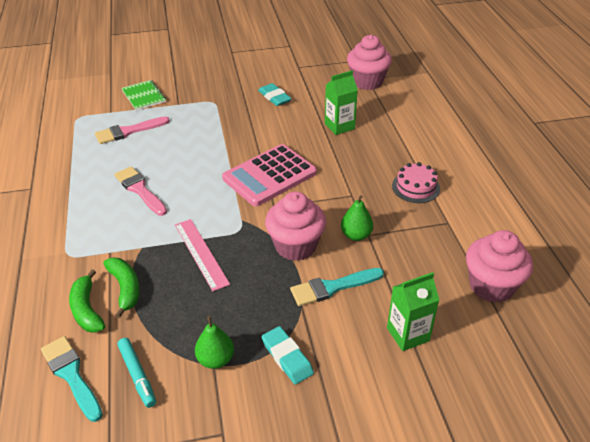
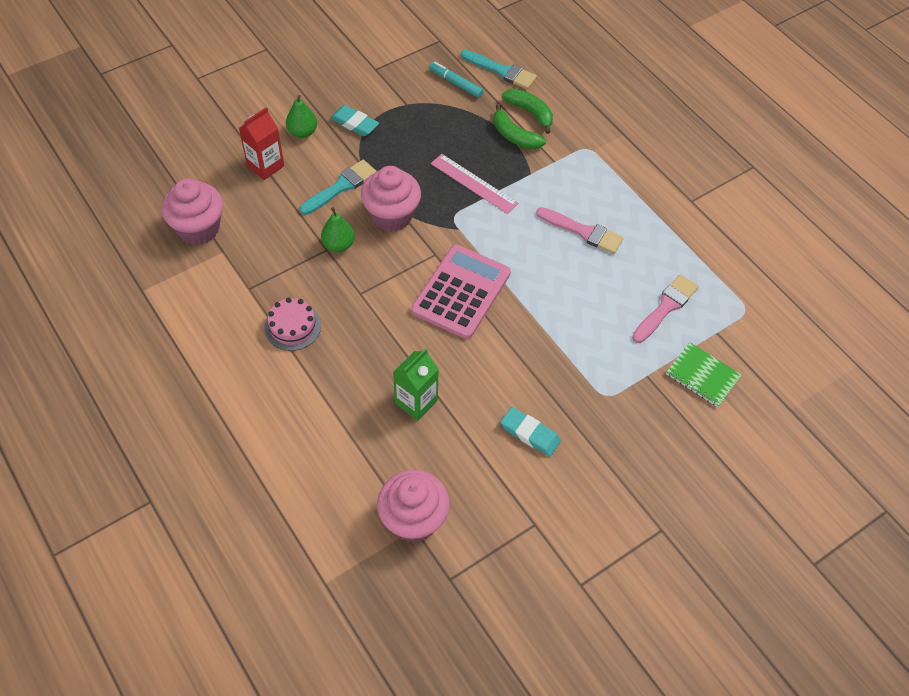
camera: 155 degrees right, 15 degrees up
green pear [195,316,234,369] -> green pear moved to [286,95,317,138]
green carton [387,272,439,351] -> red carton [239,107,284,180]

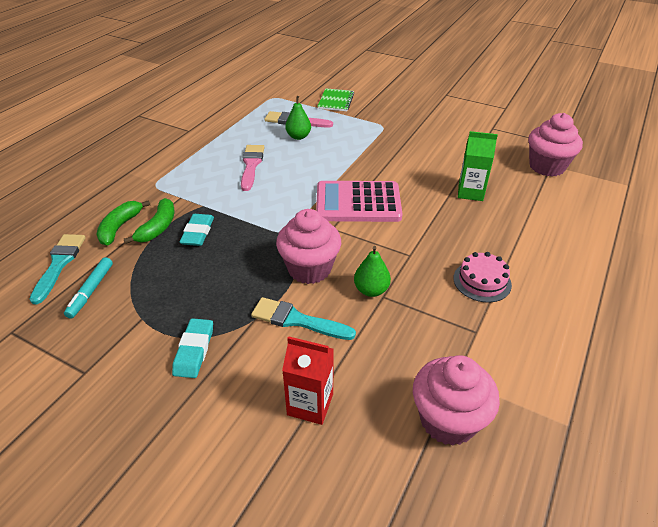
camera: 115 degrees left, 15 degrees down
green pear [286,95,317,138] -> green pear moved to [285,96,311,140]
pink ruler [431,154,518,214] -> none
turquoise eraser [501,407,561,457] -> turquoise eraser moved to [179,214,214,246]

